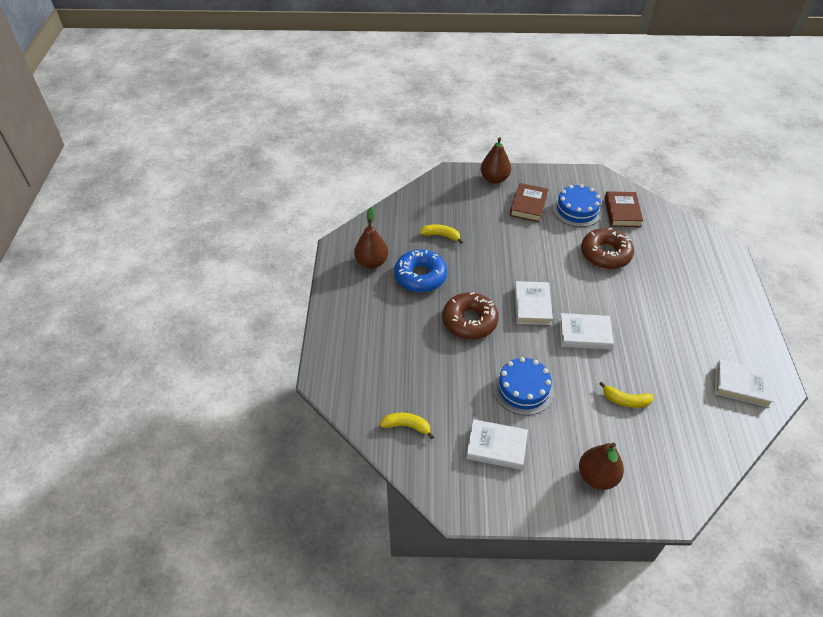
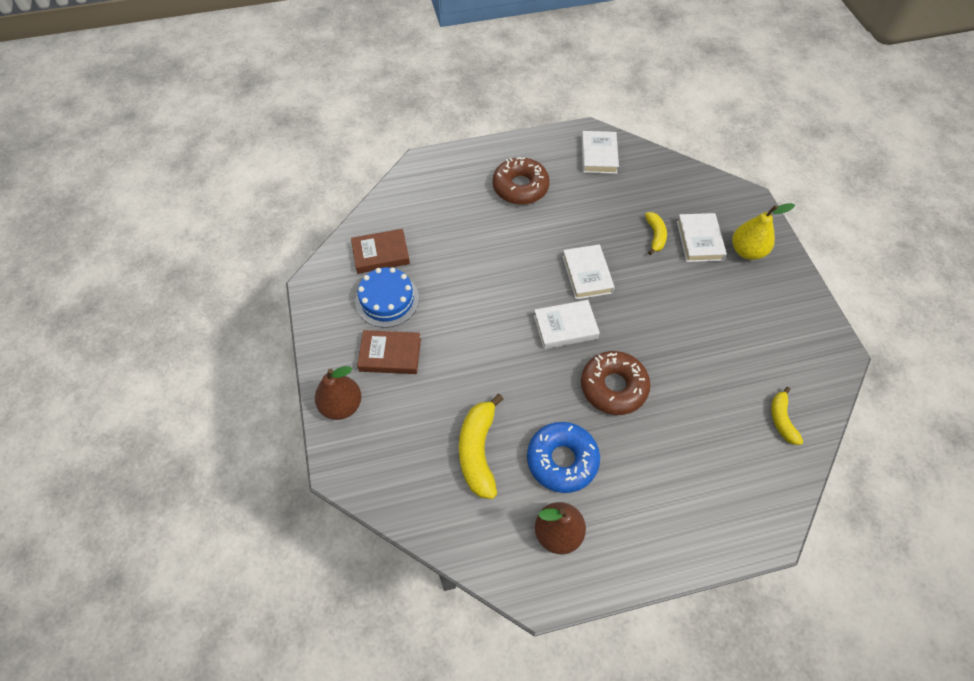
camera: 105 degrees left, 10 degrees up
yellow banana [420,224,463,244] -> yellow banana [459,394,503,499], size x1.72
white book [466,419,528,470] -> white book moved to [677,213,727,262]
blue cake [493,357,554,415] -> none
brown pear [579,443,624,490] -> yellow pear [732,203,795,260]
brown donut [581,228,634,269] -> brown donut moved to [493,157,550,205]

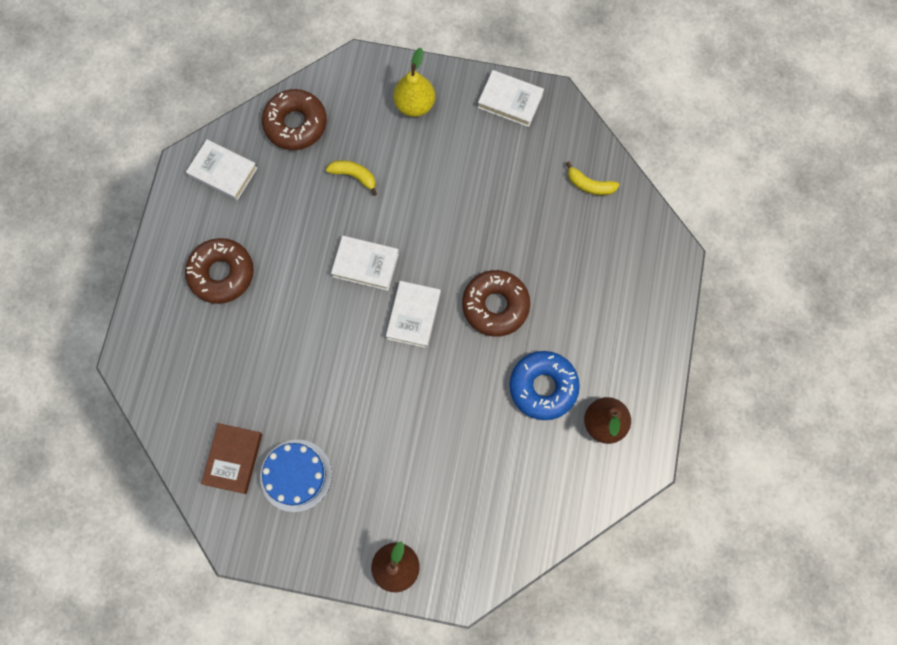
camera: 65 degrees left, 15 degrees up
brown book [357,330,421,374] -> none
yellow banana [459,394,503,499] -> none
white book [677,213,727,262] -> white book moved to [478,70,544,127]
none -> brown donut [262,89,327,150]

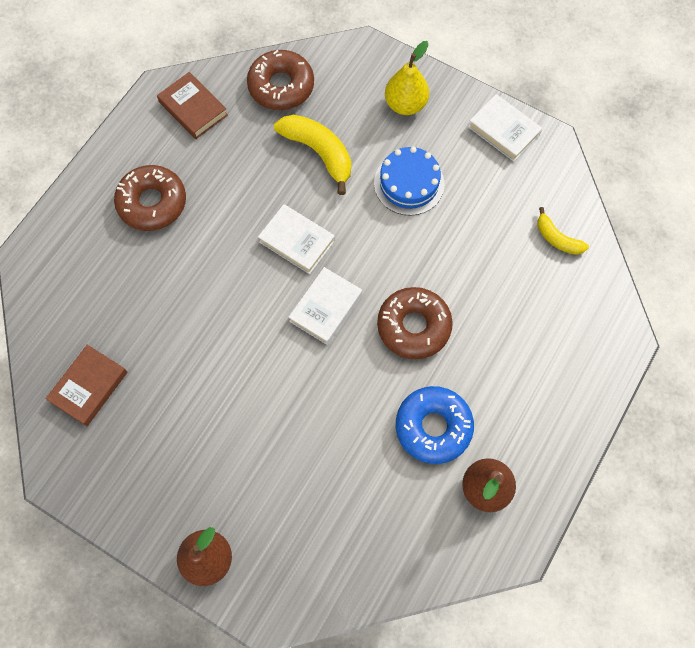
camera: 20 degrees right, 5 degrees down
white book [186,139,258,201] -> brown book [157,72,228,139]
blue cake [260,440,332,512] -> blue cake moved to [374,147,445,216]
yellow banana [326,160,377,196] -> yellow banana [274,115,351,195], size x1.72

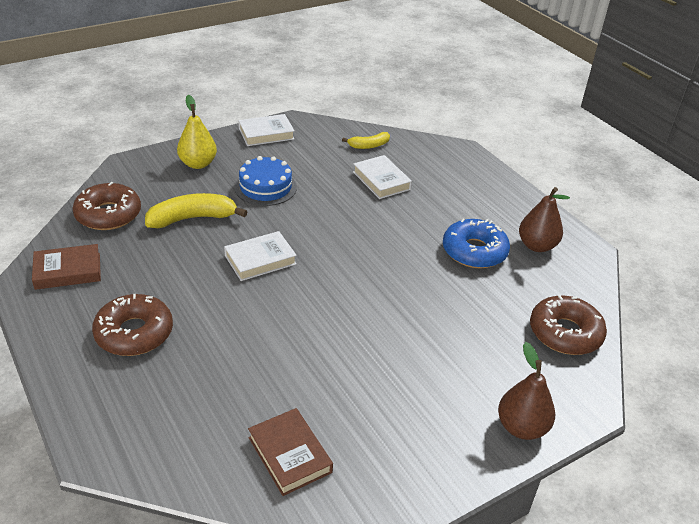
camera: 65 degrees left, 30 degrees down
white book [288,267,362,345] -> white book moved to [353,155,412,199]
brown donut [377,287,453,359] -> brown donut moved to [530,295,607,355]

